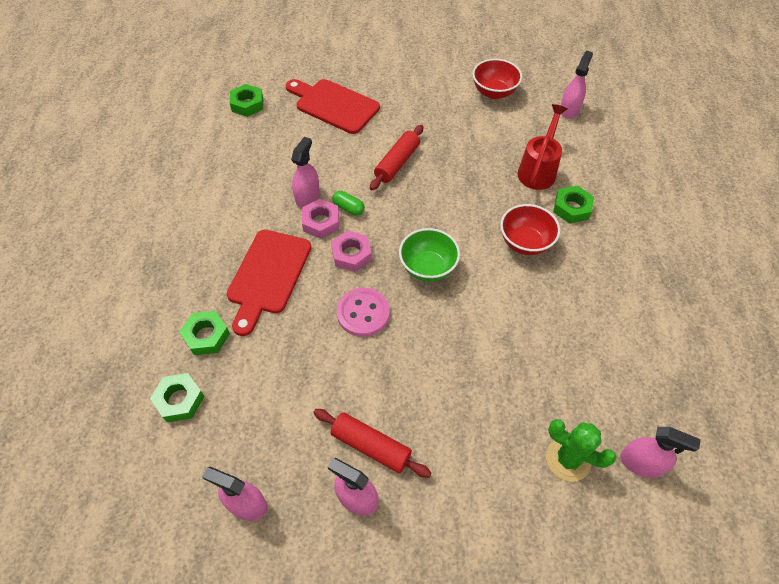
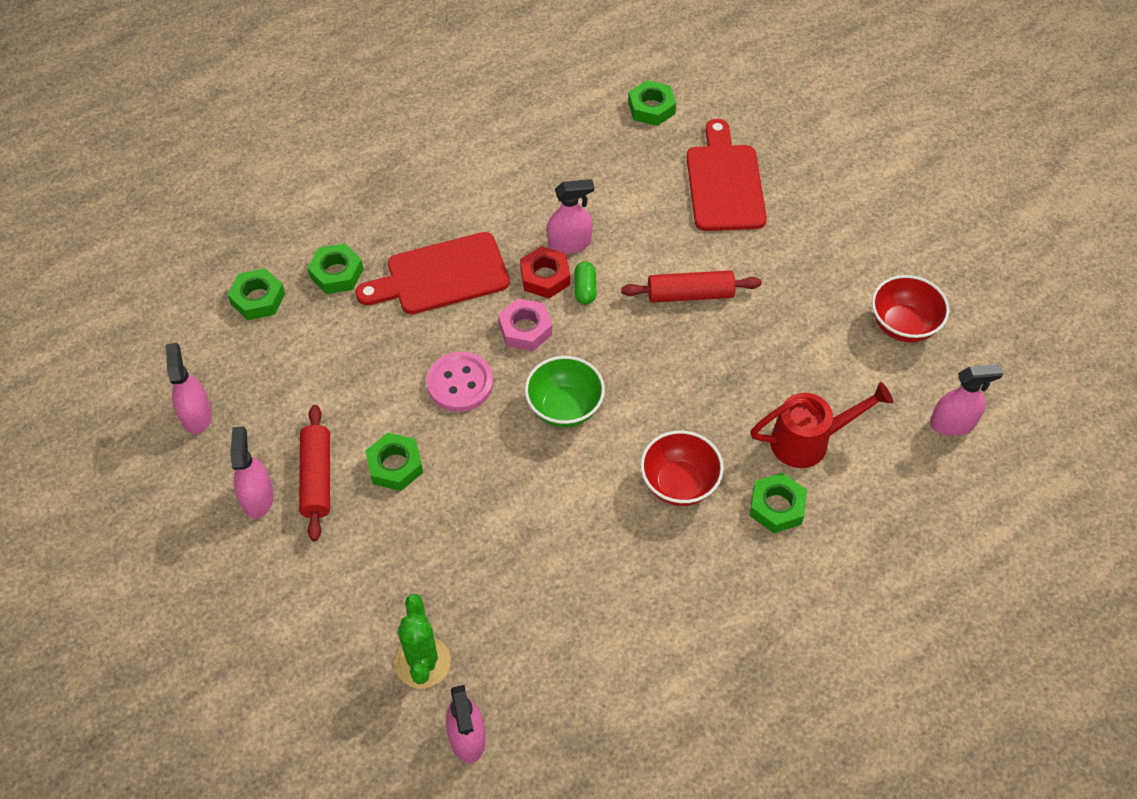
camera: 55 degrees right, 0 degrees up
pink nut [302,199,339,239] -> red nut [520,246,570,298]
none -> green nut [365,433,423,491]

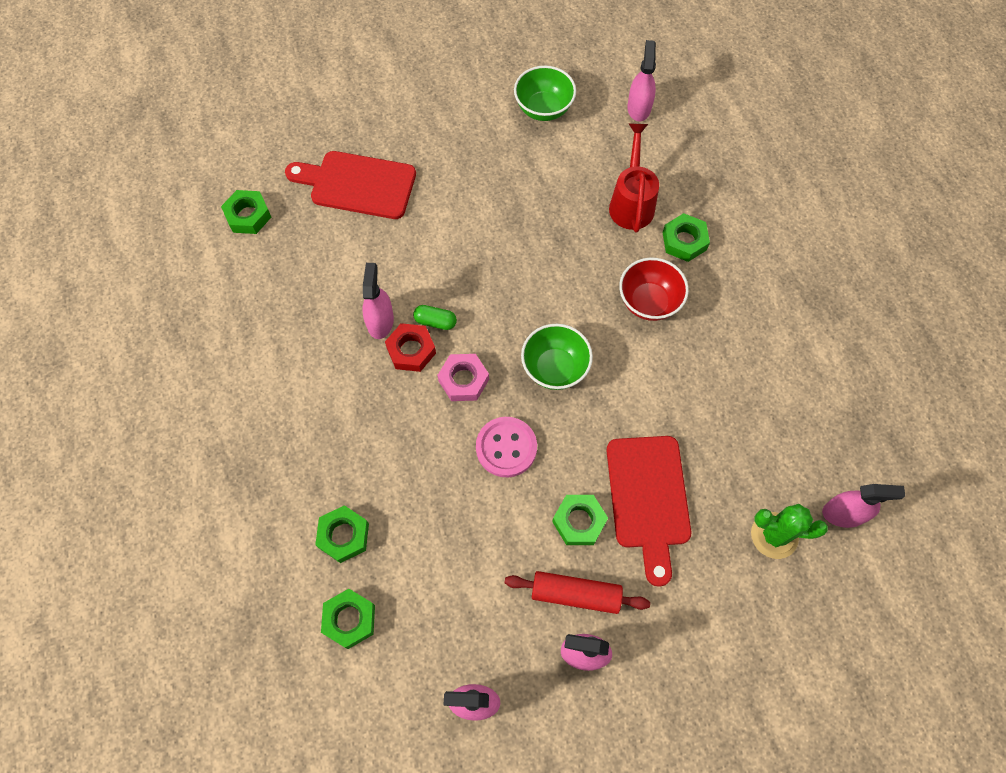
camera: 75 degrees left, 10 degrees up
red cutting board [356,232,510,314] -> red cutting board moved to [606,436,691,587]
red rolling pin [621,270,762,303] -> none
red bowl [872,275,950,343] -> green bowl [514,66,576,121]

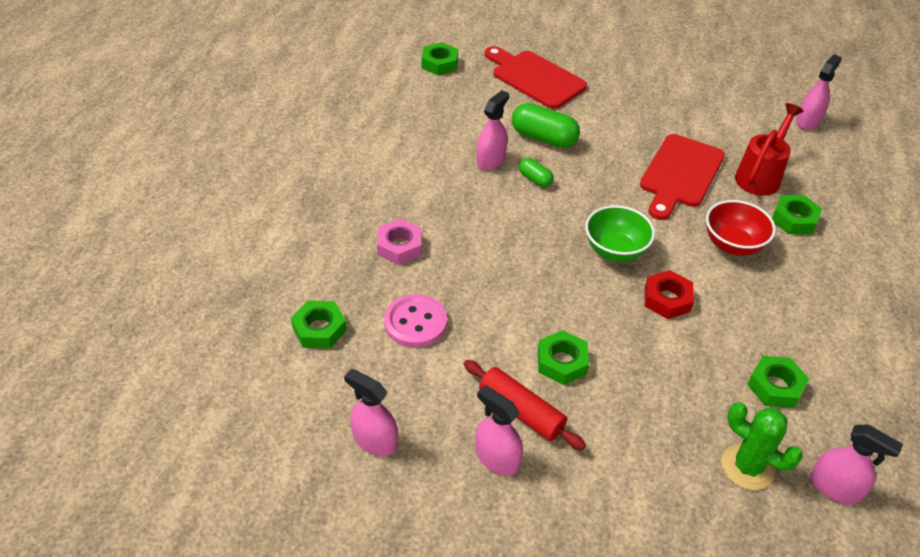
camera: 30 degrees right, 20 degrees down
green nut [315,505,369,563] -> green nut moved to [747,356,809,408]
red nut [385,323,436,372] -> red nut moved to [645,270,694,319]
pink nut [437,354,489,401] -> pink nut moved to [377,219,422,265]
pink button [476,417,537,477] -> pink button moved to [384,294,447,348]
green bowl [514,66,576,121] -> none
red cutting board [606,436,691,587] -> red cutting board moved to [640,134,725,220]
none -> green capsule [512,103,580,148]

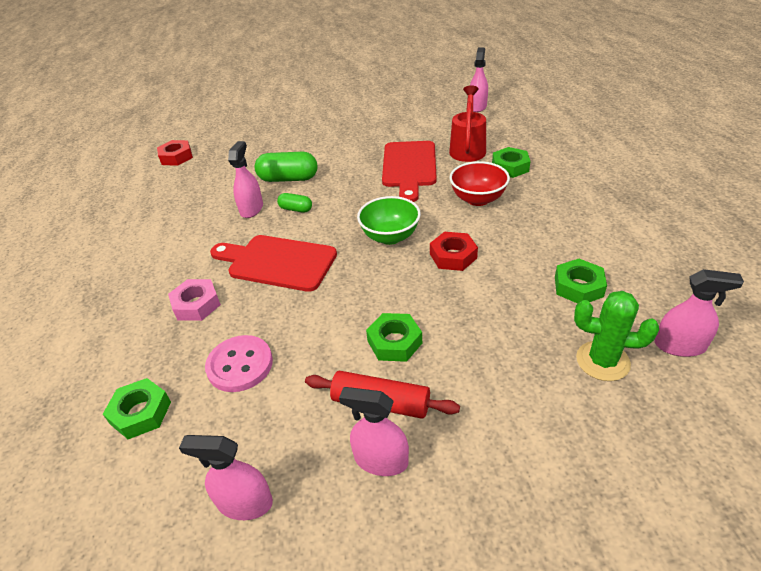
camera: 20 degrees left, 5 degrees down
green nut [421,42,458,75] -> red nut [157,140,193,166]
red cutting board [485,46,587,109] -> red cutting board moved to [210,235,337,292]

